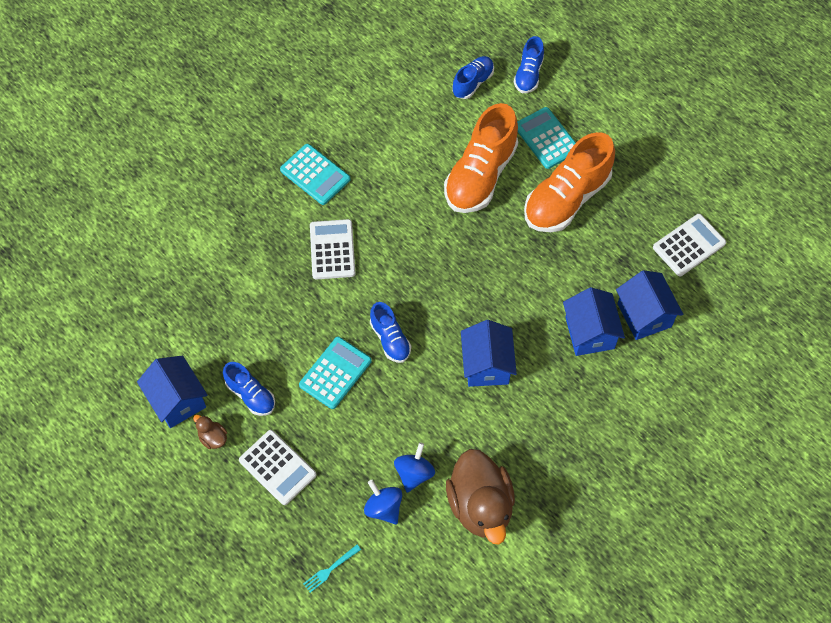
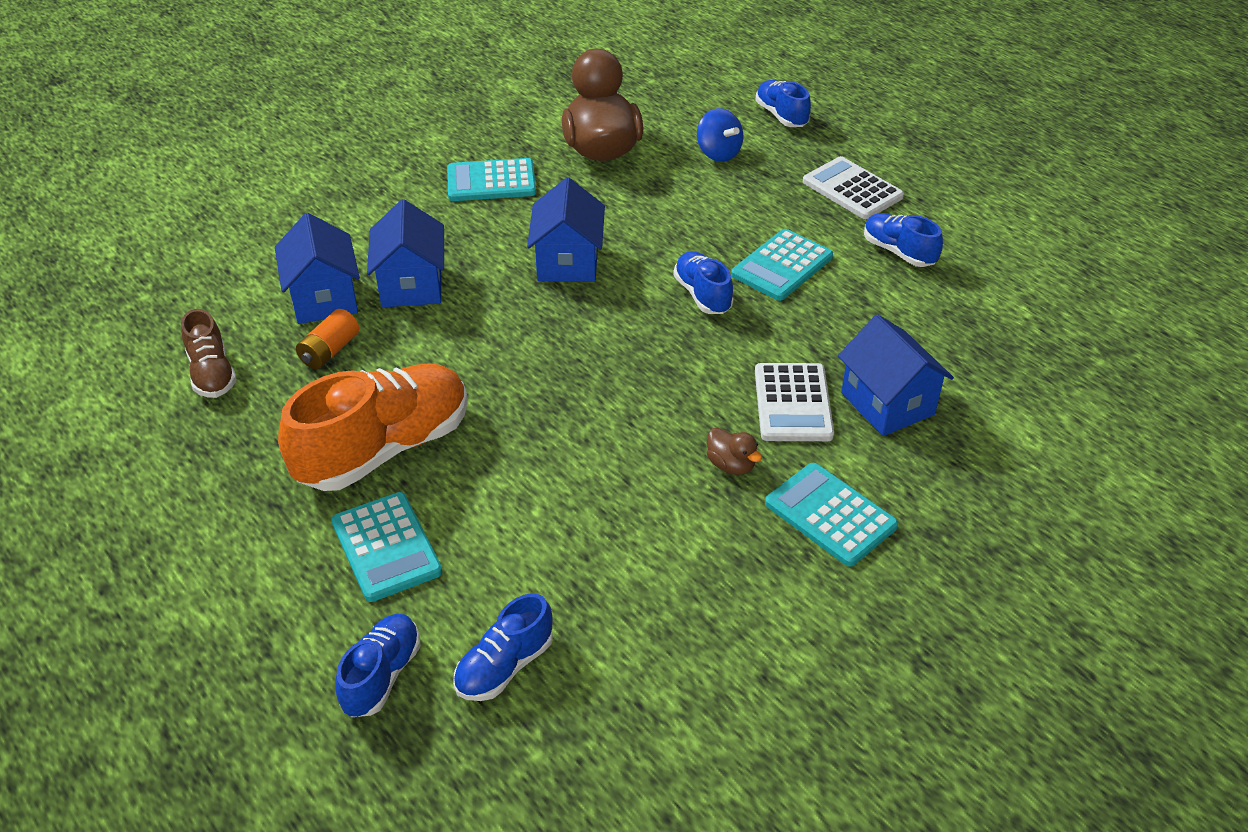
camera: 175 degrees left, 20 degrees down
blue house [137,355,208,428] -> blue house moved to [838,314,954,436]
brown duck [193,415,227,449] -> brown duck moved to [707,427,762,475]
turquoise fork [303,545,361,593] -> blue shoe [755,80,811,127]
blue spinning top [394,442,435,493] -> none
orange shoe [444,103,518,213] -> none
white calculator [653,214,726,276] -> brown shoe [181,309,237,398]
none -> orange battery [296,309,359,369]
none -> turquoise calculator [447,158,536,201]

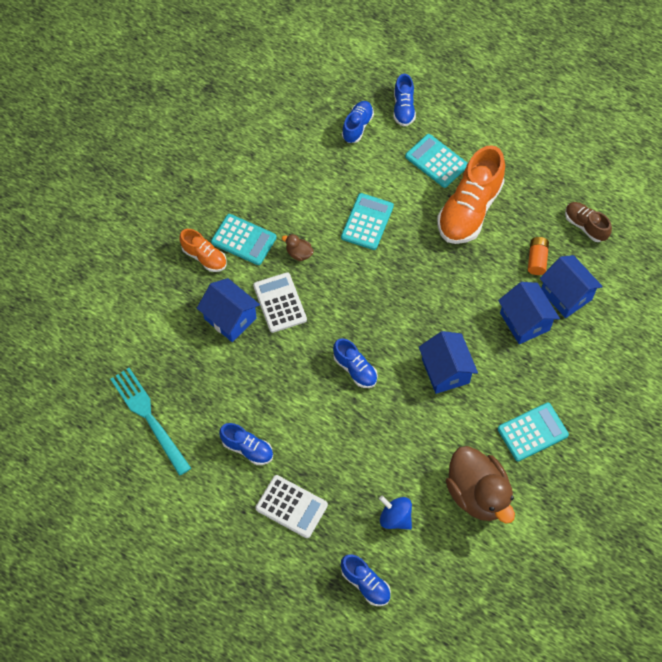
camera: 160 degrees right, 20 degrees up
turquoise calculator [731,229,833,301] -> turquoise calculator moved to [341,193,394,250]
none -> turquoise fork [110,368,191,476]
none -> orange shoe [180,229,227,272]

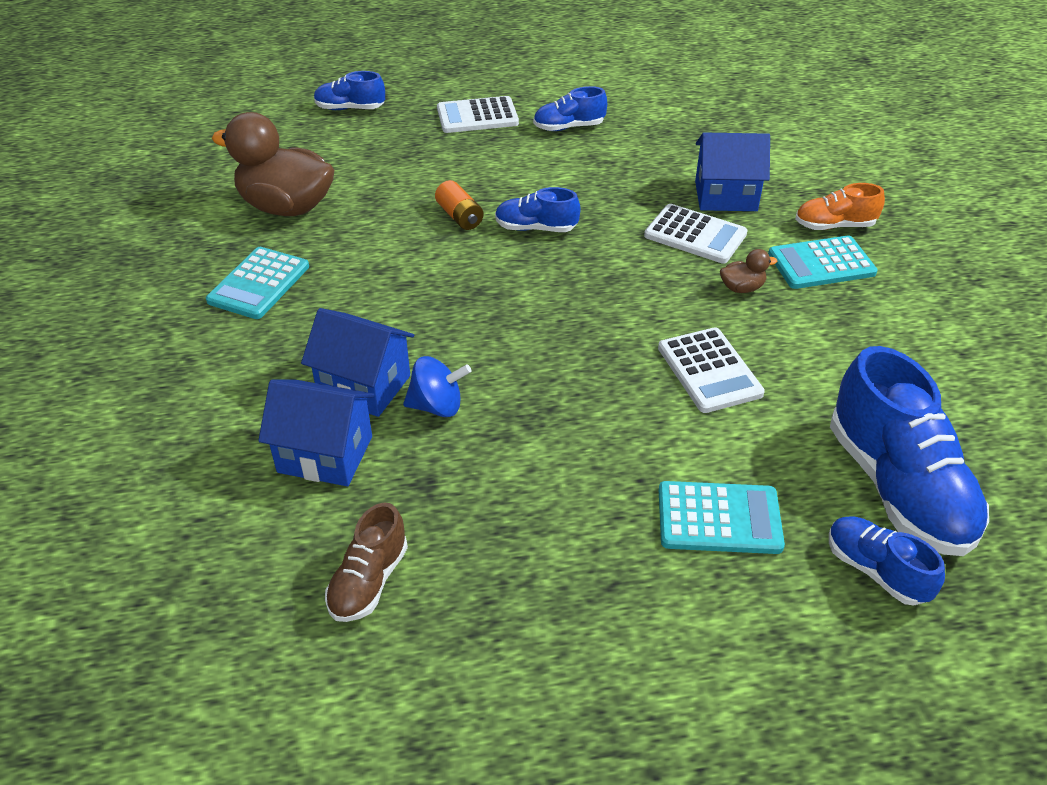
camera: 140 degrees right, 20 degrees down
turquoise fork [110,368,191,476] -> none
turquoise calculator [341,193,394,250] -> white calculator [658,327,765,413]
blue shoe [342,101,374,143] -> blue shoe [830,346,989,556], size x1.91
blue spinning top [379,495,412,530] -> blue spinning top moved to [403,356,471,417]
blue house [419,331,478,394] -> none
orange shoe [437,145,505,244] -> none
orange battery [528,237,549,275] -> orange battery moved to [435,180,483,230]
brown shoe [565,202,612,242] -> brown shoe turned 105 degrees clockwise [325,503,408,622]

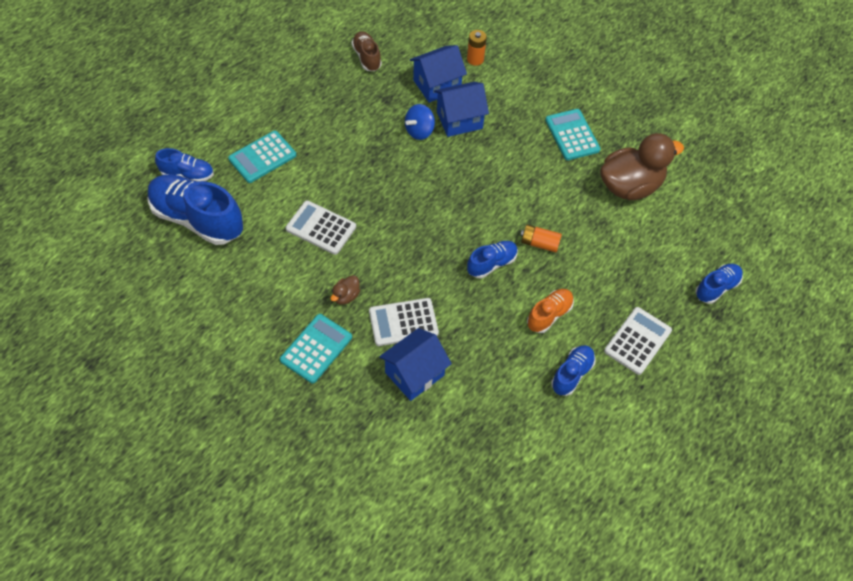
camera: 135 degrees right, 15 degrees up
orange shoe [795,183,885,230] -> orange shoe moved to [527,289,574,333]
none -> orange battery [467,30,487,66]

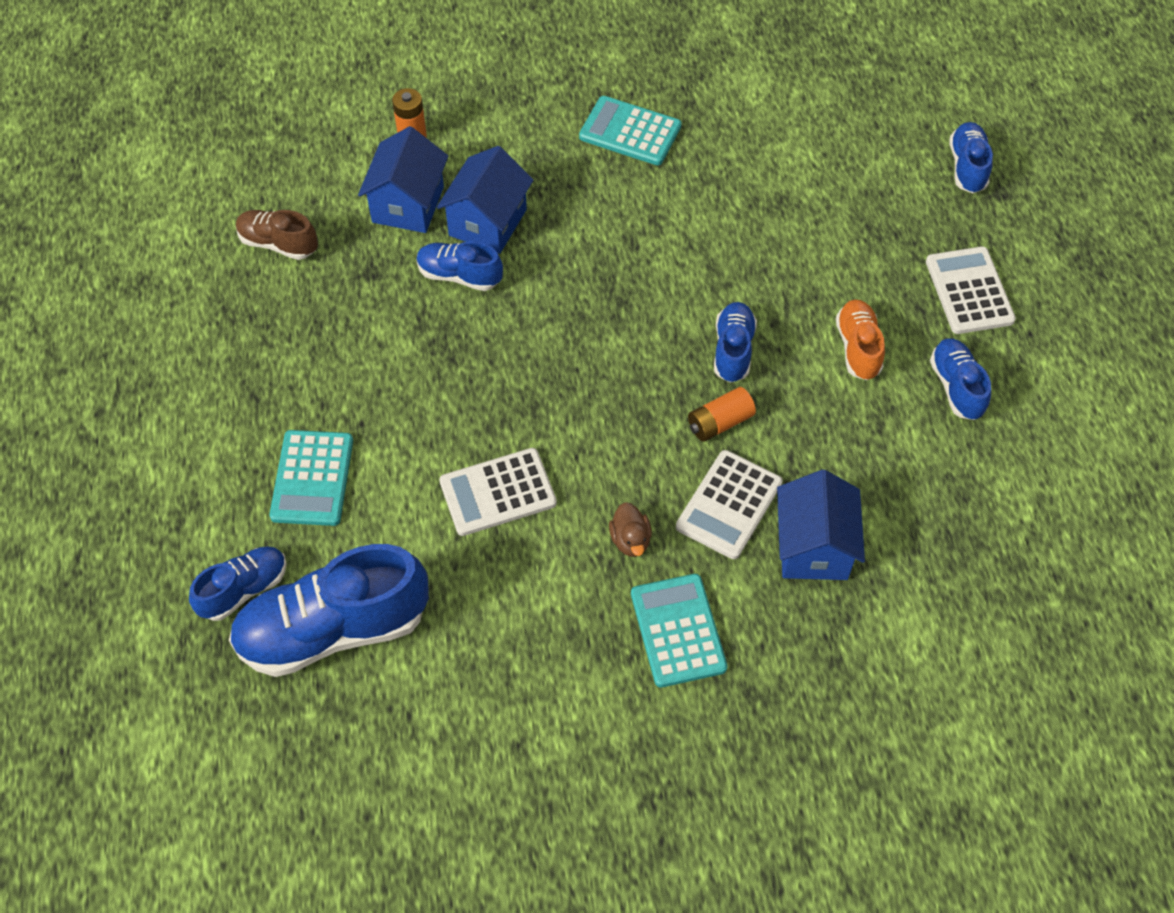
camera: 45 degrees left, 0 degrees up
blue spinning top [405,104,435,140] -> blue shoe [417,241,503,291]
orange battery [520,224,562,252] -> orange battery moved to [688,387,756,442]
brown duck [600,133,684,200] -> none

